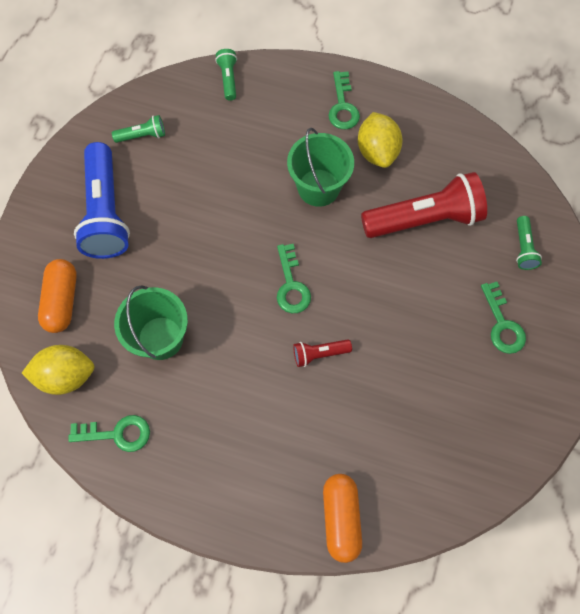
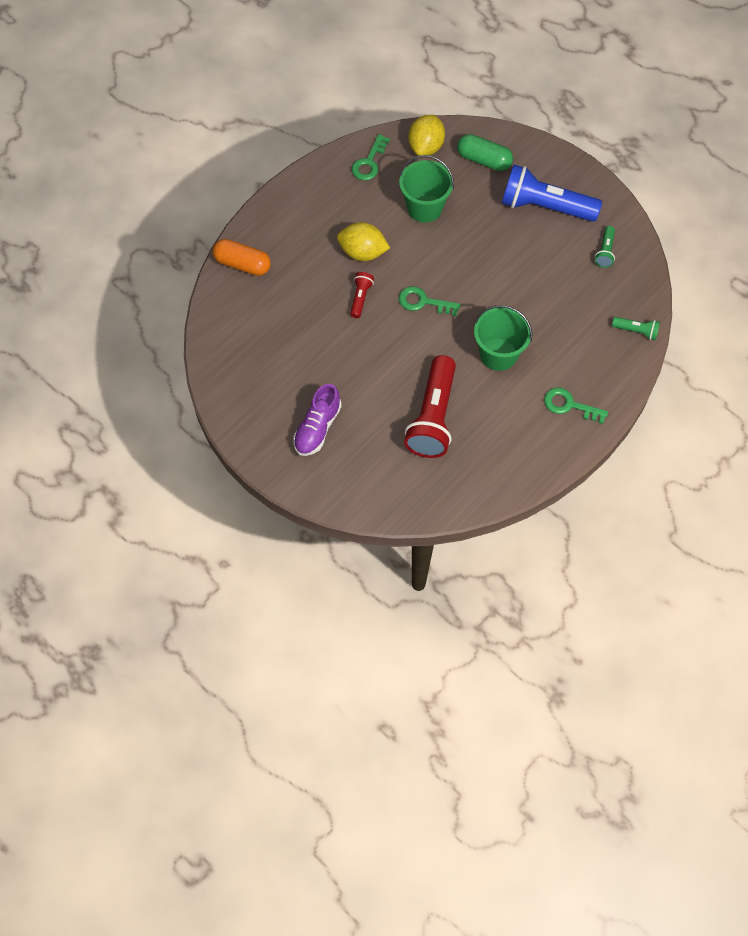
camera: 115 degrees right, 5 degrees down
orange capsule [38,259,77,333] -> green capsule [457,134,513,171]
yellow lemon [358,112,402,168] -> yellow lemon moved to [337,222,390,261]
green key [481,282,526,354] -> purple shoe [293,384,342,456]
green flashlight [516,216,542,270] -> none

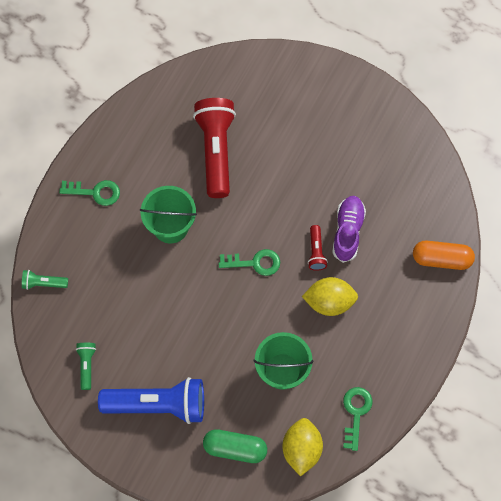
camera: 165 degrees right, 5 degrees up
purple shoe [293,384,342,456] -> purple shoe moved to [332,196,366,263]

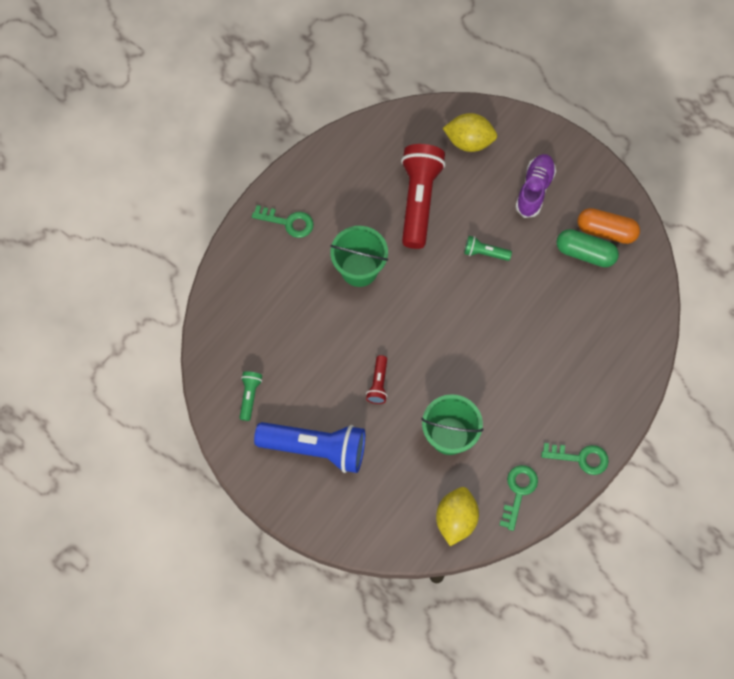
camera: 10 degrees right, 0 degrees up
green flashlight [22,270,68,290] -> green flashlight moved to [464,236,512,261]
green capsule [203,429,267,463] -> green capsule moved to [557,229,619,267]
green key [219,249,280,276] -> green key moved to [541,443,609,475]
yellow lemon [302,277,358,316] -> yellow lemon moved to [443,113,497,152]
red flashlight [308,225,328,271] -> red flashlight moved to [366,355,387,404]
purple shoe [332,196,366,263] -> purple shoe moved to [515,154,556,218]
orange capsule [413,241,475,270] -> orange capsule moved to [577,208,640,244]

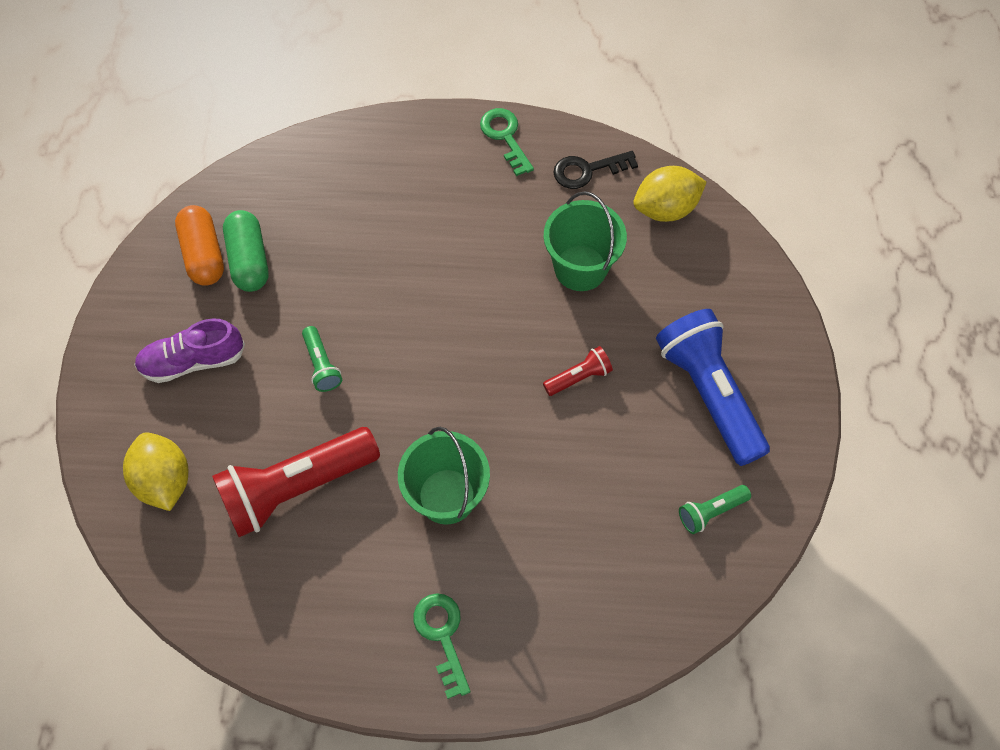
camera: 125 degrees left, 5 degrees down
green key [500,465,538,531] -> black key [553,151,638,189]

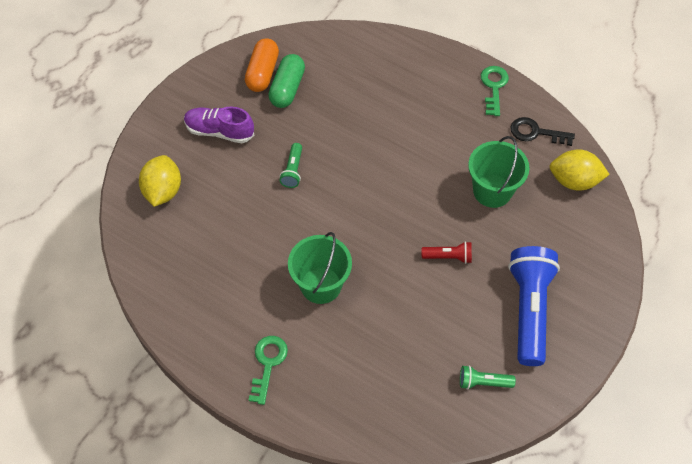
camera: 30 degrees right, 5 degrees down
red flashlight [212,427,380,537] -> none

